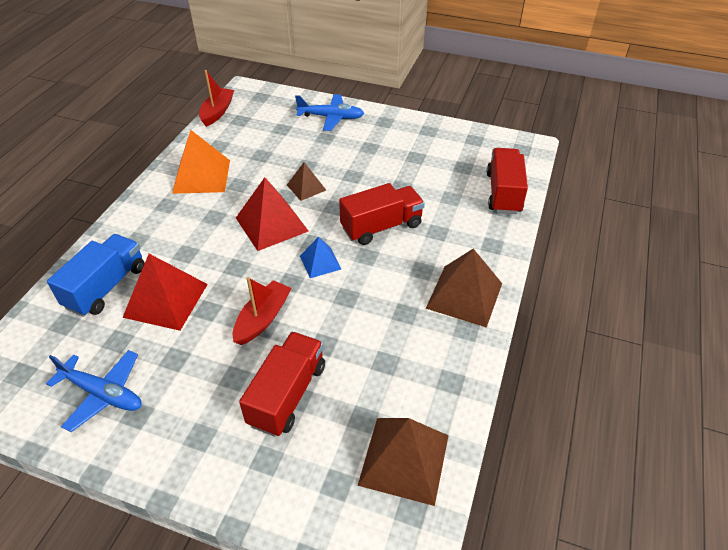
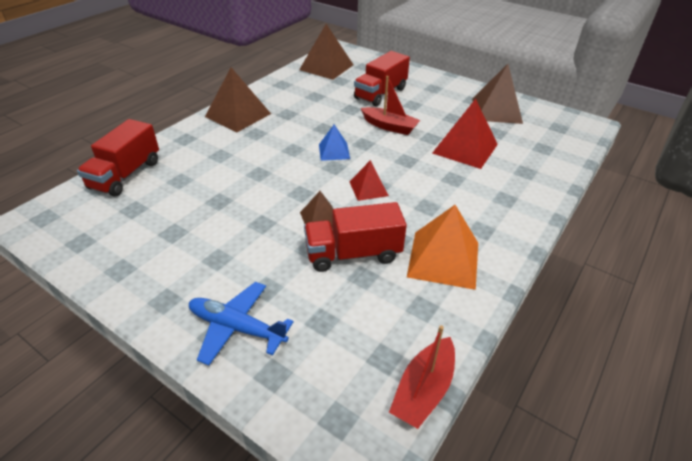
camera: 165 degrees left, 5 degrees down
blue plane [46,350,142,432] -> brown pyramid [472,64,523,124]
blue truck [47,234,145,317] -> none
red boat [233,277,292,345] -> red boat turned 105 degrees counterclockwise [361,76,420,135]
red pyramid [236,177,308,251] -> red pyramid [350,160,389,201], size x0.57
red truck [339,183,425,245] -> red truck moved to [304,202,407,272]

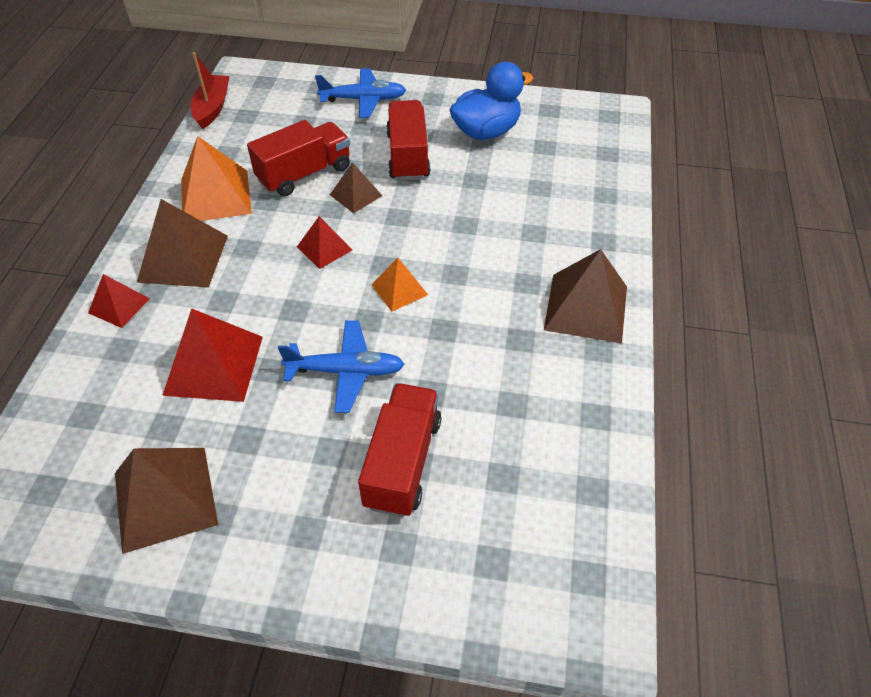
camera: 155 degrees right, 10 degrees up
red truck [77,119,159,197] -> red truck moved to [386,100,430,181]
brown pyramid [299,24,354,80] -> brown pyramid moved to [137,199,228,288]
blue pyramid [319,124,350,161] -> orange pyramid [371,258,428,312]
red boat [361,76,420,135] -> blue plane [278,320,405,413]
none -> red pyramid [88,274,150,328]
none -> blue duck [449,62,533,140]

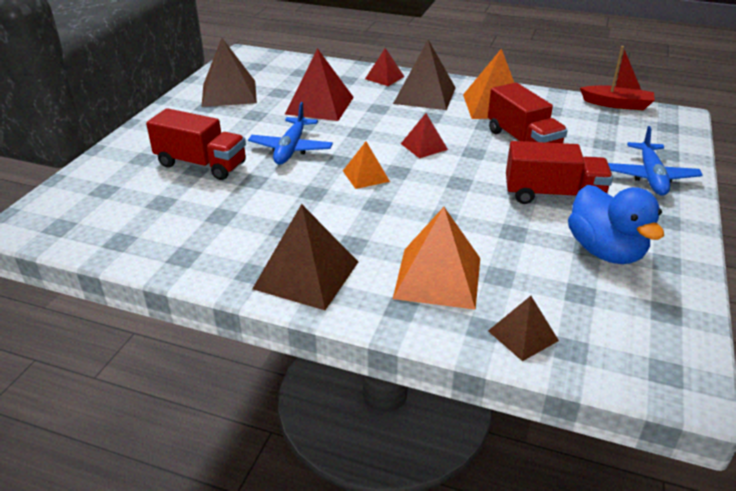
camera: 100 degrees right, 15 degrees down
brown pyramid [330,162,382,213] -> brown pyramid moved to [488,296,559,361]
none -> orange pyramid [393,207,480,310]

